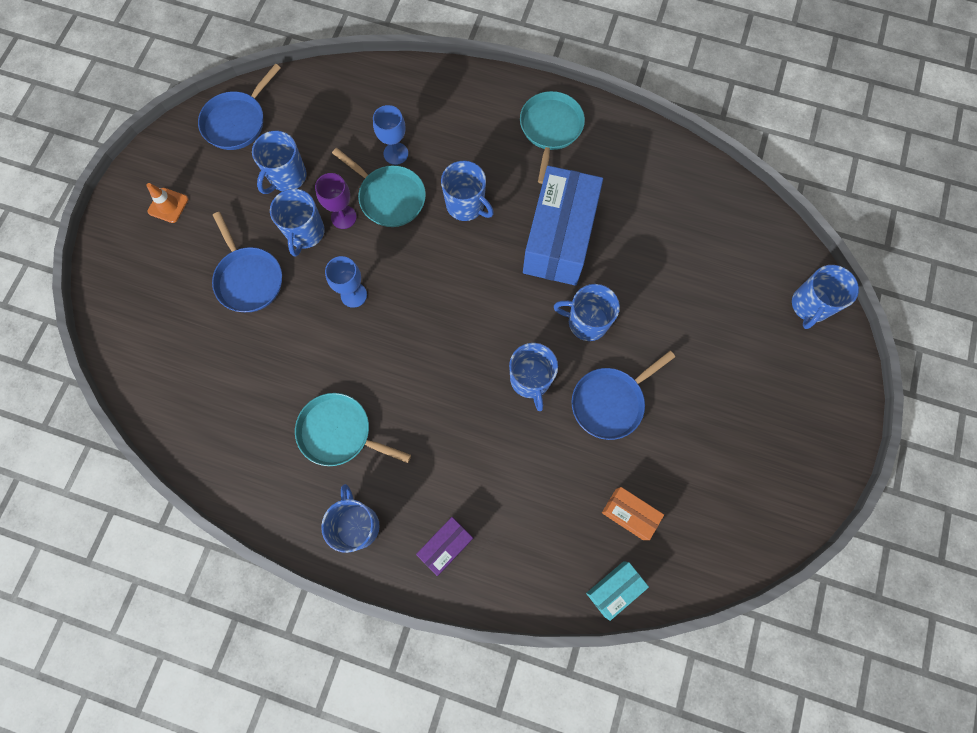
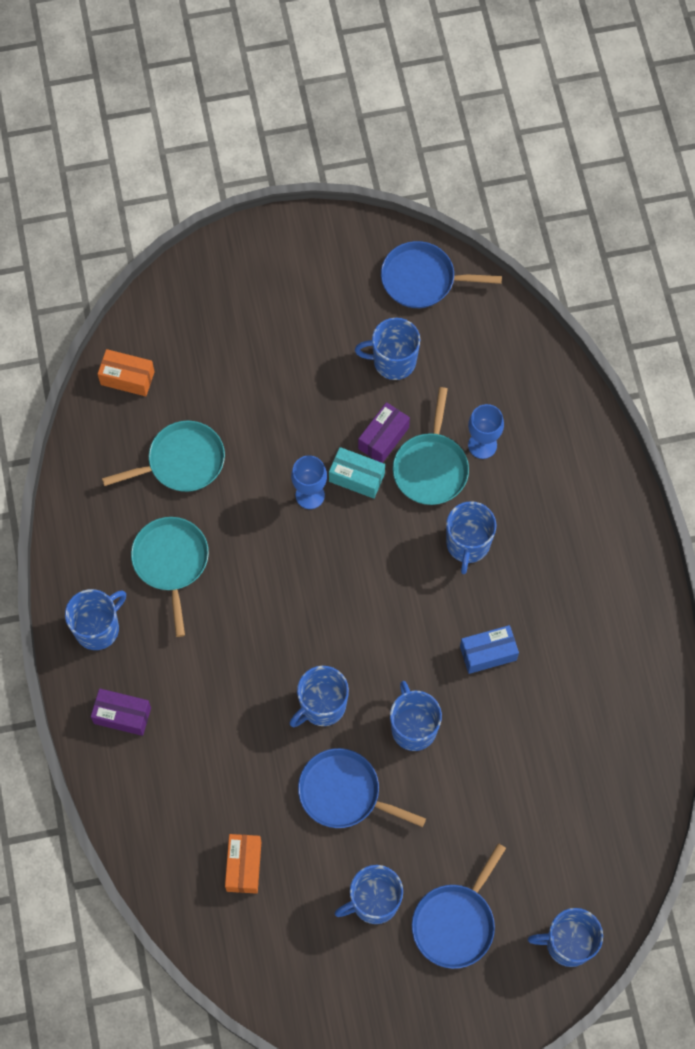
camera: 60 degrees right, 5 degrees down
orange traffic cone [146,183,188,223] -> none
blue pan [212,212,282,312] -> blue pan moved to [412,843,506,969]
blue mug [270,189,325,257] -> blue mug moved to [335,865,403,924]
purple goblet [315,173,357,229] -> purple box [358,402,410,463]
turquoise pan [520,91,585,184] -> turquoise pan moved to [102,421,225,492]
blue box [523,166,603,286] -> blue box [460,625,519,674], size x0.47
turquoise box [586,561,649,621] -> turquoise box moved to [329,447,385,499]
none -> orange box [98,349,155,396]

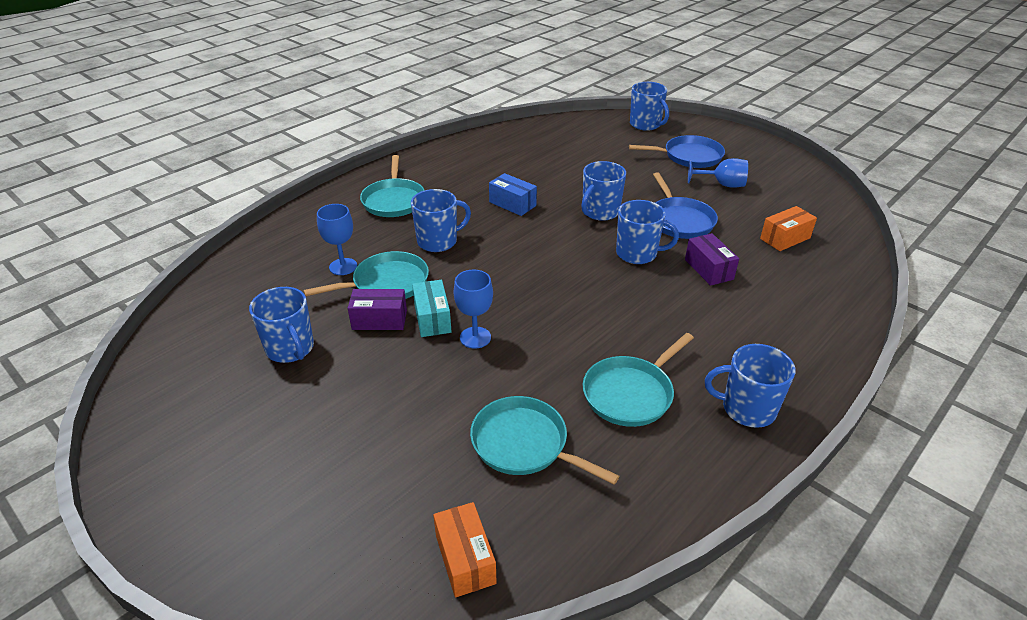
camera: 125 degrees left, 30 degrees down
purple box [91,688,151,736] -> purple box moved to [685,233,739,286]
blue mug [335,865,403,924] -> blue goblet [688,158,748,188]
blue pan [381,241,502,308] -> none
none -> turquoise pan [360,155,425,217]

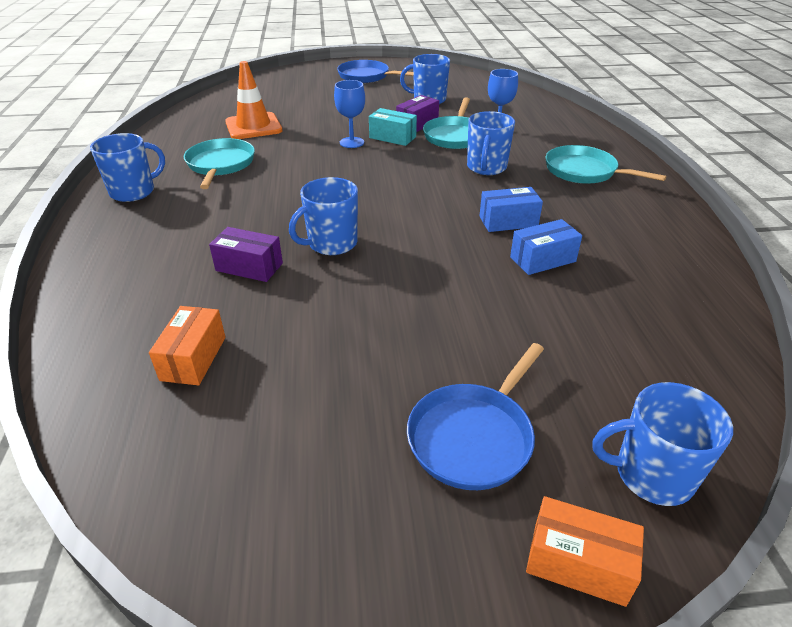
camera: 130 degrees right, 0 degrees up
orange box [433,502,497,598] -> orange box moved to [526,496,644,607]
turquoise pan [470,396,619,485] -> orange traffic cone [225,61,282,139]
blue mug [581,161,626,221] -> none
blue pan [653,172,718,239] -> blue pan moved to [337,60,413,83]
blue goblet [688,158,748,188] -> none
none -> blue box [510,219,582,275]

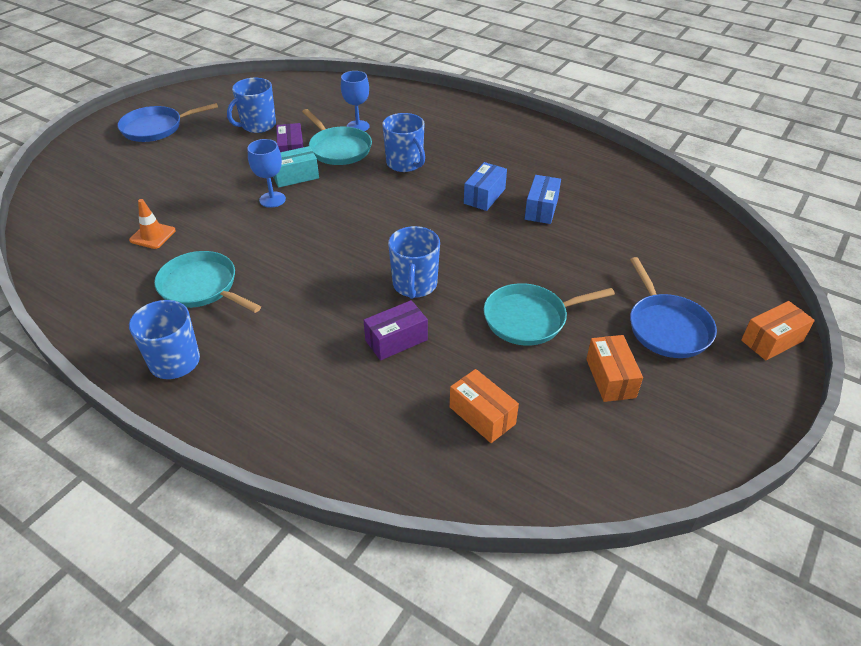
camera: 50 degrees left, 5 degrees up
orange traffic cone [225,61,282,139] -> orange traffic cone [129,199,176,249], size x0.58
turquoise pan [545,145,666,184] -> turquoise pan moved to [484,283,615,346]
blue mug [593,382,733,506] -> none
none -> orange box [586,335,643,402]

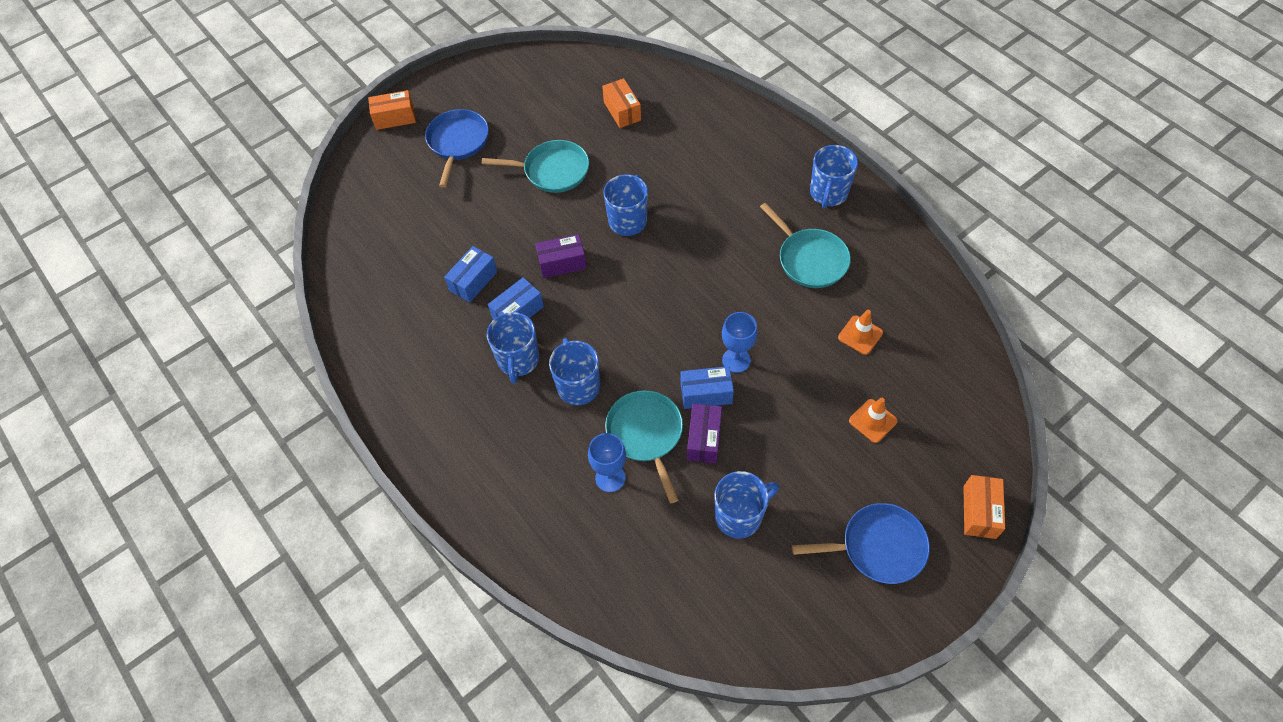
camera: 160 degrees left, 15 degrees up
turquoise box [273,146,319,188] -> blue box [680,366,734,409]
purple box [364,300,428,361] -> purple box moved to [535,234,587,278]
orange box [586,335,643,402] -> orange box moved to [963,475,1005,539]
none -> blue mug [487,312,539,384]
none -> orange traffic cone [849,398,898,443]

